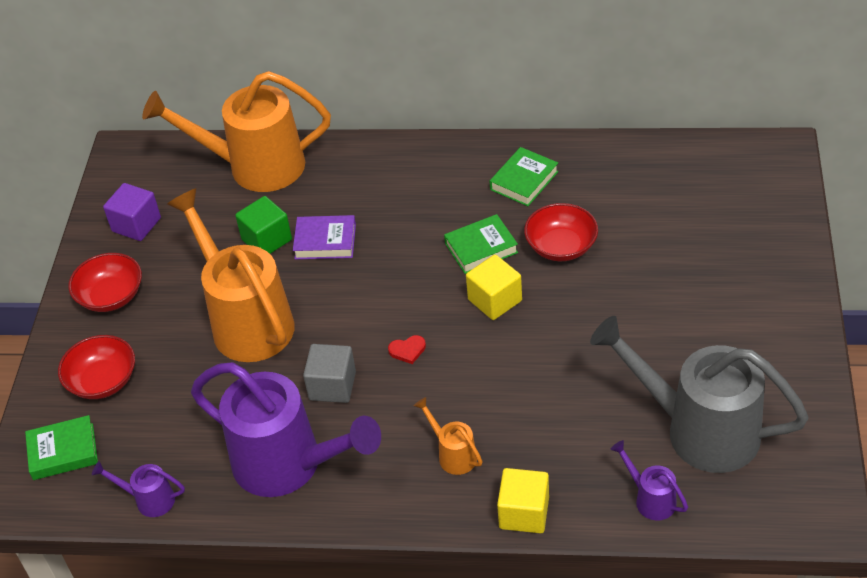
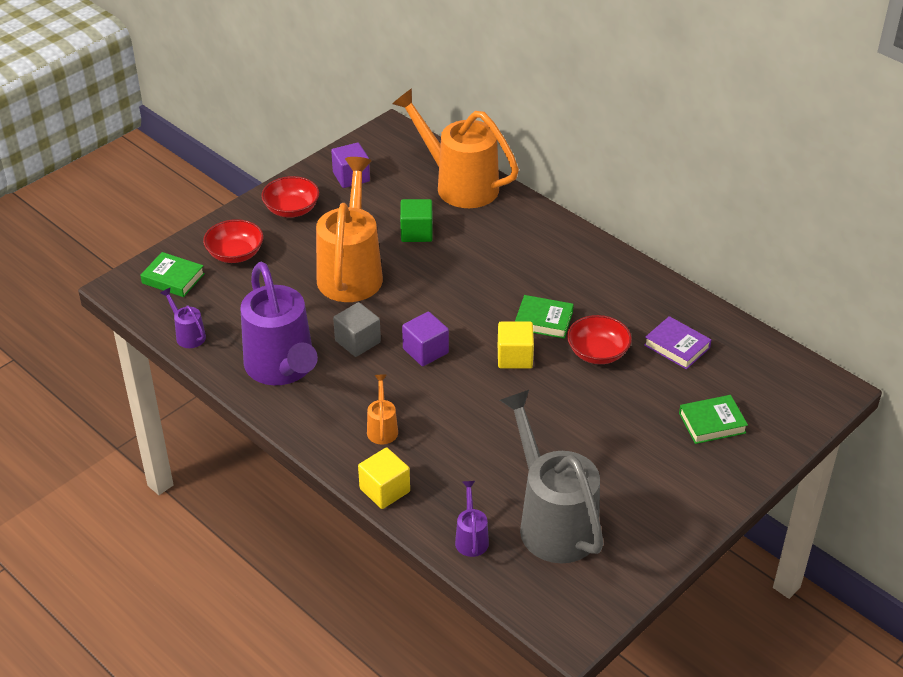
camera: 35 degrees right, 5 degrees down
purple book [293,215,356,260] -> purple book moved to [644,316,711,369]
red heart [388,335,426,364] -> purple cube [402,312,449,366]
green book [490,147,558,206] -> green book moved to [679,395,748,444]

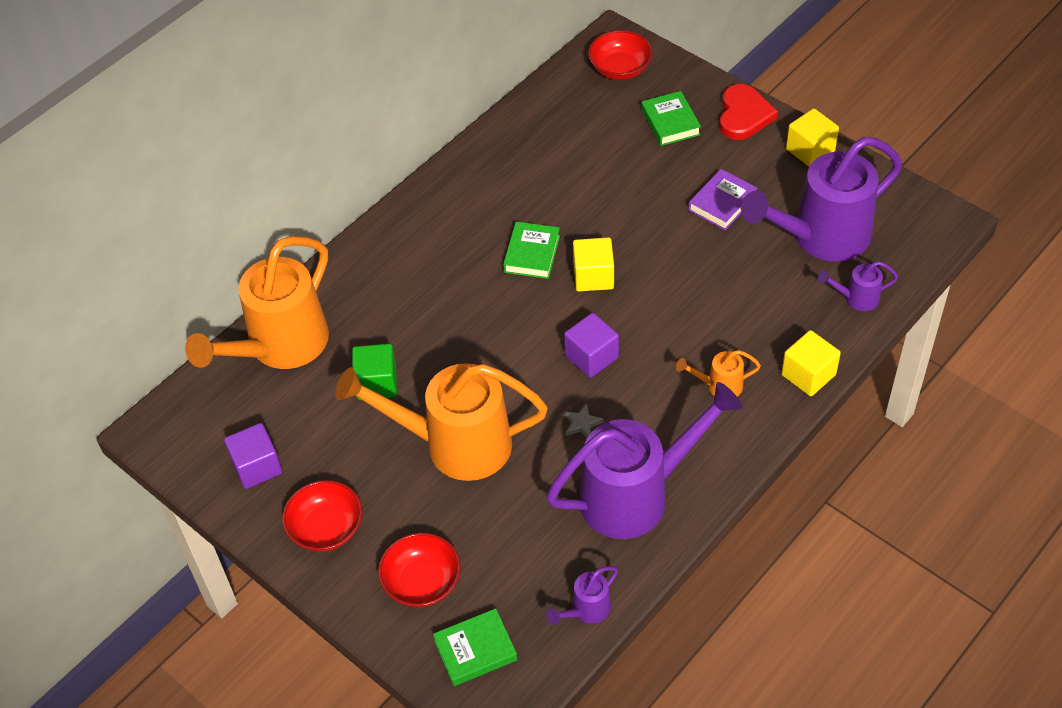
camera: 90 degrees left, 10 degrees up
green book [140,252,205,297] -> green book turned 45 degrees clockwise [433,608,517,686]
grey cube [333,302,381,357] -> grey star [563,403,604,437]
grey watering can [500,390,604,564] -> purple watering can [741,137,902,262]
red bowl [567,315,632,364] -> red bowl moved to [588,30,653,80]
purple book [644,316,711,369] -> purple book moved to [688,169,758,230]
none -> red heart [719,84,778,140]
none -> yellow cube [786,108,839,167]

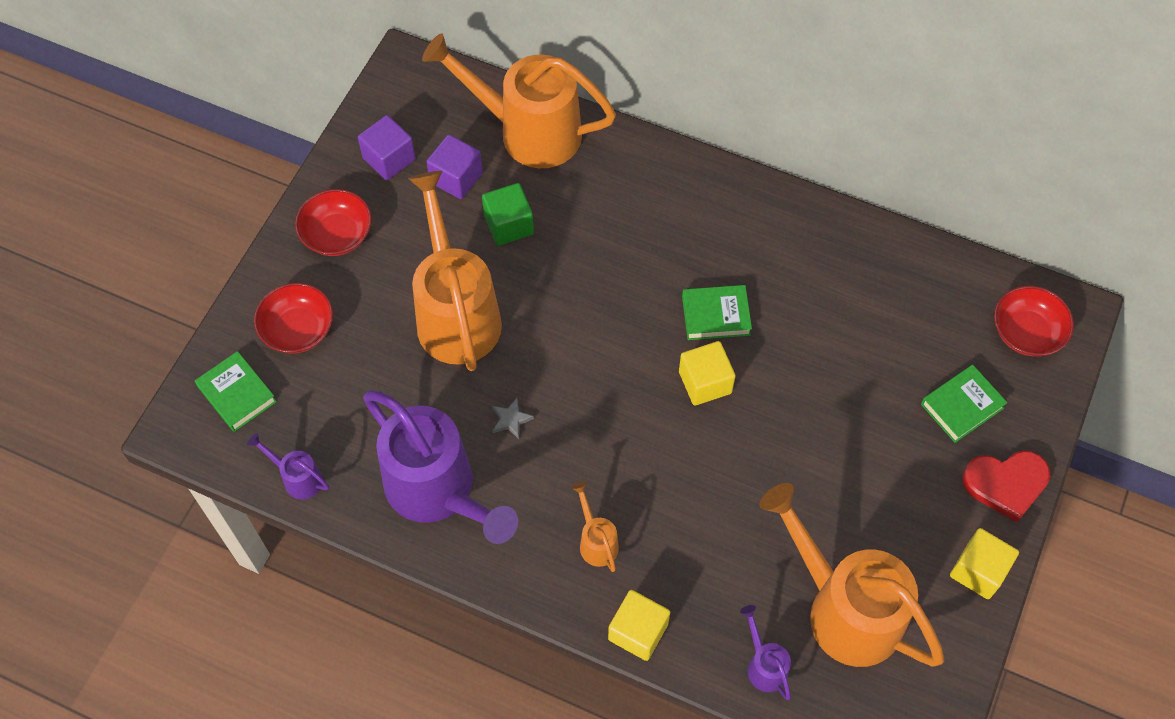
camera: 70 degrees right, 10 degrees up
purple cube [564,313,619,378] -> purple cube moved to [426,135,483,199]
purple book [688,169,758,230] -> none
purple watering can [741,137,902,262] -> orange watering can [759,483,944,667]

